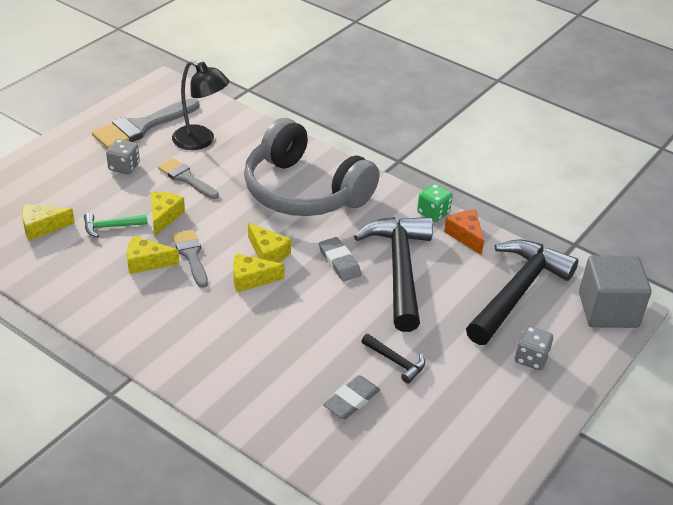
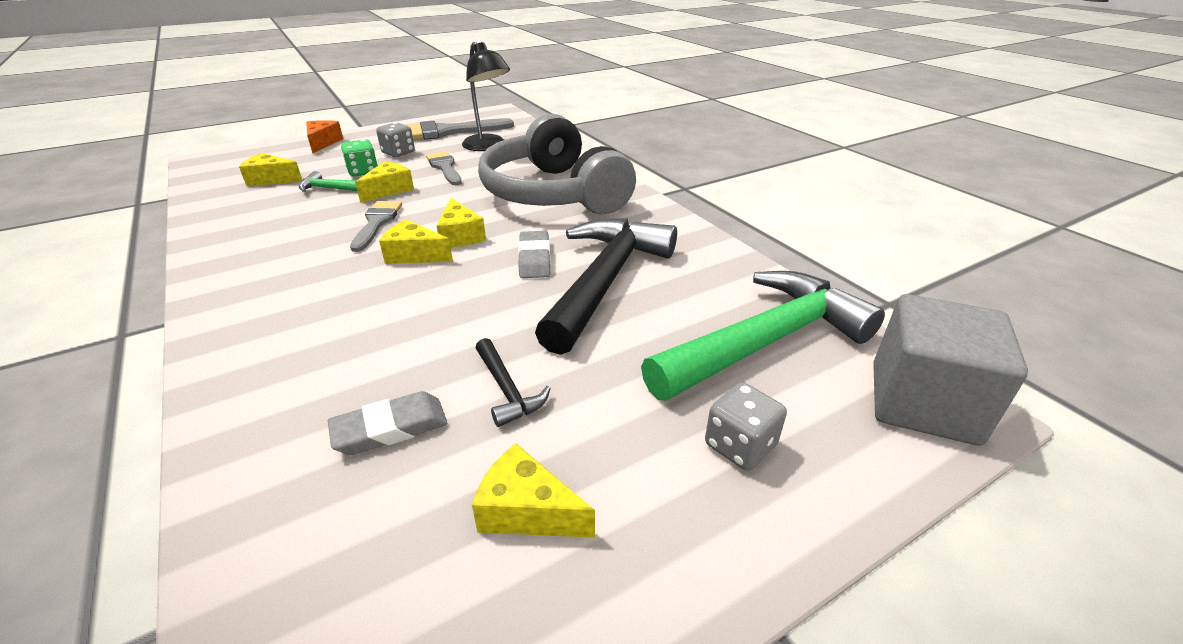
camera: 25 degrees right, 5 degrees down
yellow cheese [127,236,179,274] -> yellow cheese moved to [472,444,595,538]
green dice [417,184,453,222] -> green dice moved to [341,139,378,177]
orange cheese [444,210,484,255] -> orange cheese moved to [306,120,343,153]
black hammer [466,239,578,345] -> green hammer [641,271,885,401]

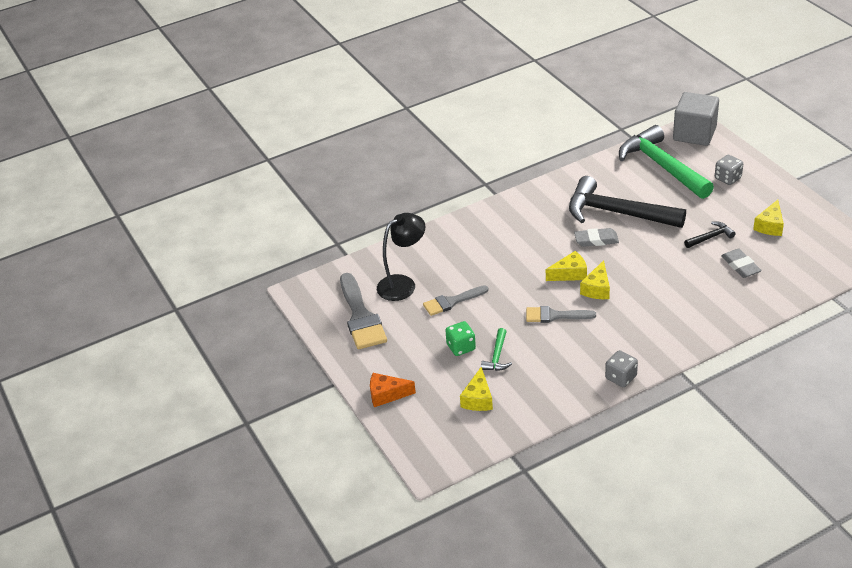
camera: 85 degrees left, 5 degrees up
yellow cheese [355,161,414,203] -> none
grey dice [376,122,415,157] -> grey dice moved to [605,350,638,387]
grey headphones [478,114,636,214] -> none

